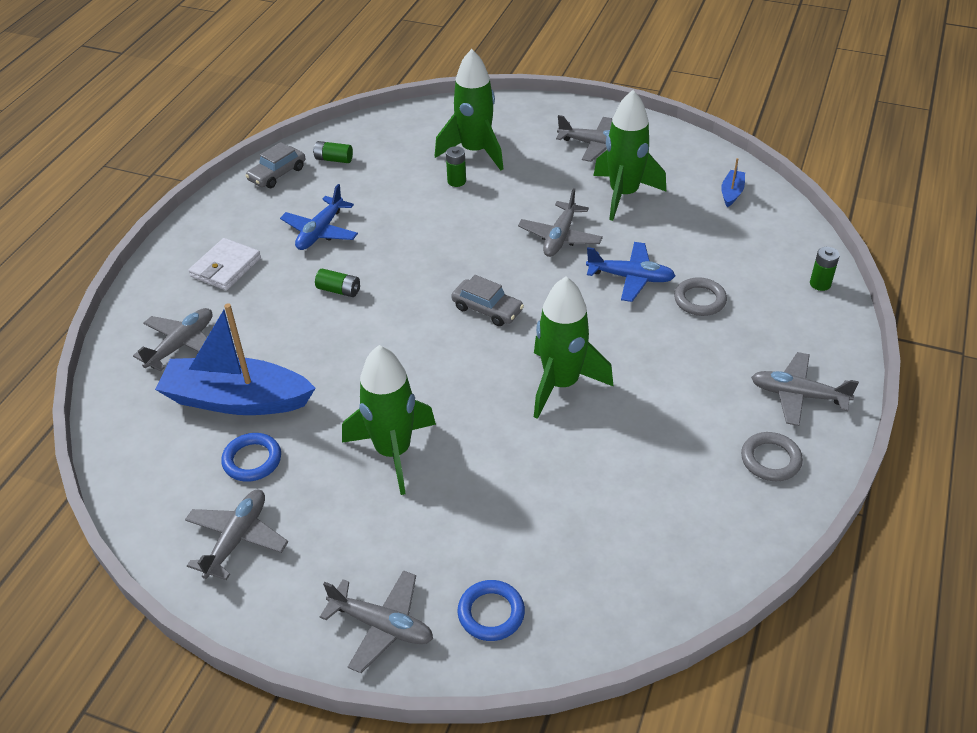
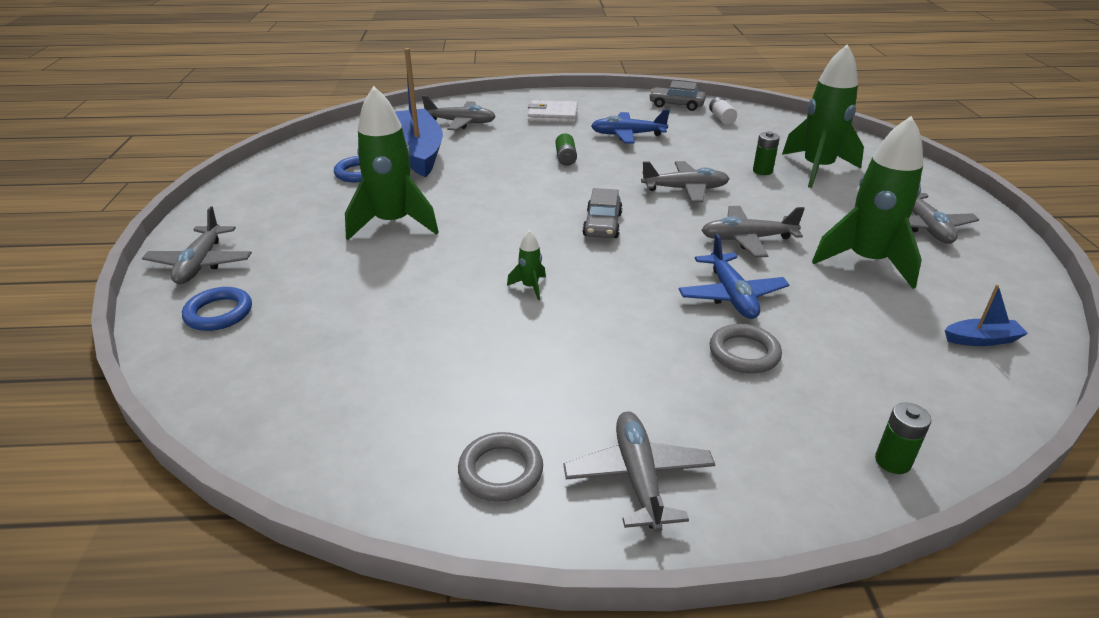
camera: 65 degrees right, 10 degrees down
grey plane [185,490,288,580] -> grey plane moved to [641,161,730,202]
green battery [313,141,353,163] -> white battery [709,97,737,125]
green rocket [534,277,613,419] -> green rocket [507,230,546,300], size x0.41

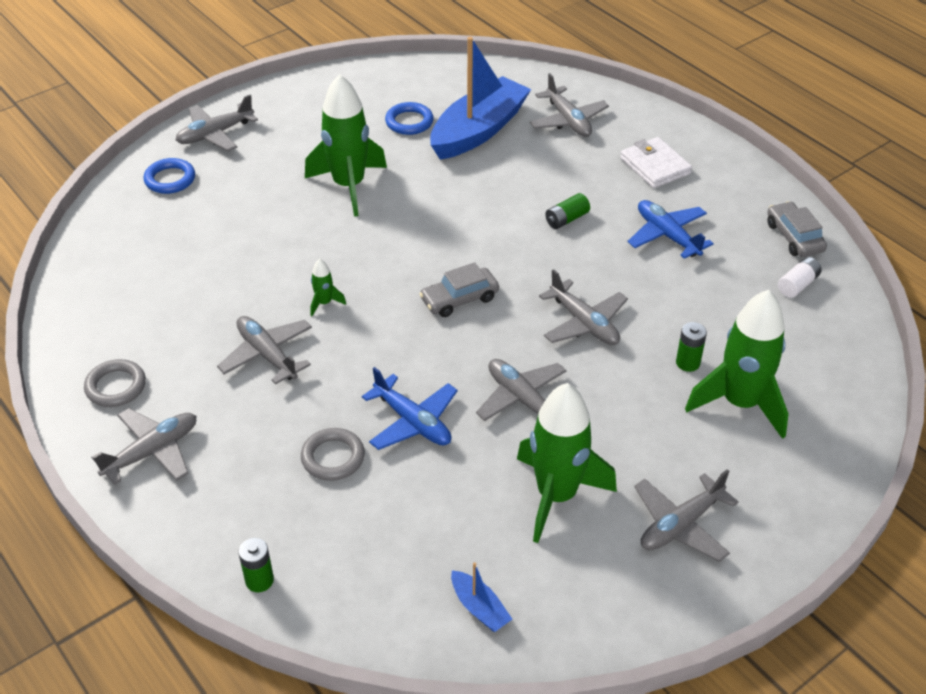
camera: 55 degrees right, 10 degrees up
blue plane [678,234,789,319] -> blue plane turned 90 degrees counterclockwise [362,367,458,450]
none -> grey plane [217,316,312,385]

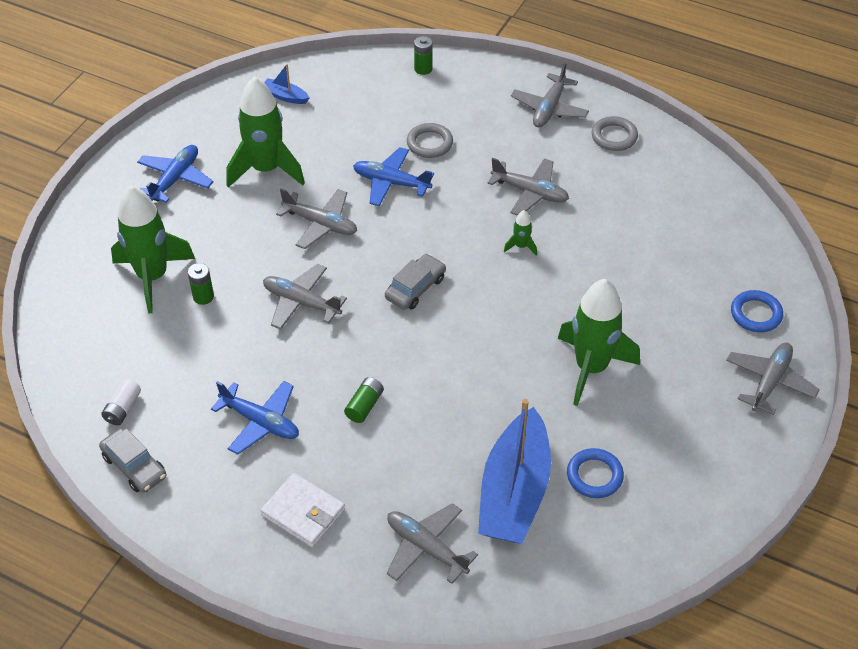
camera: 155 degrees right, 5 degrees up
grey plane [634,469,739,562] -> blue plane [137,145,214,203]

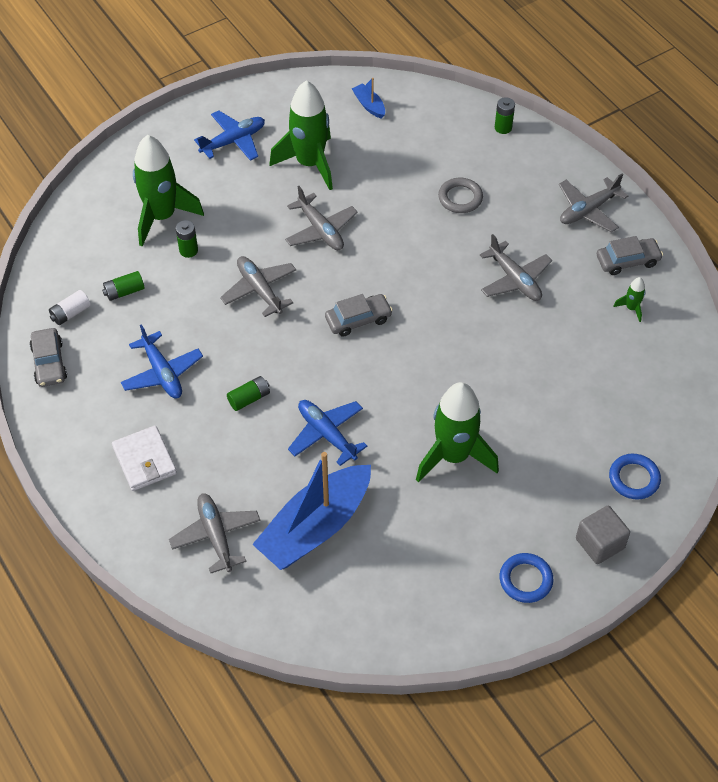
camera: 30 degrees right, 5 degrees up
blue plane [353,147,434,206] -> blue plane moved to [288,400,367,466]
green rocket [504,210,537,256] -> green rocket moved to [613,277,645,322]
blue ring [567,448,624,498] -> blue ring moved to [499,553,553,603]
grey ring [592,116,638,151] -> grey car [597,236,663,275]
grey plane [726,343,820,415] -> grey cube [576,506,630,564]
none -> green battery [102,271,145,301]

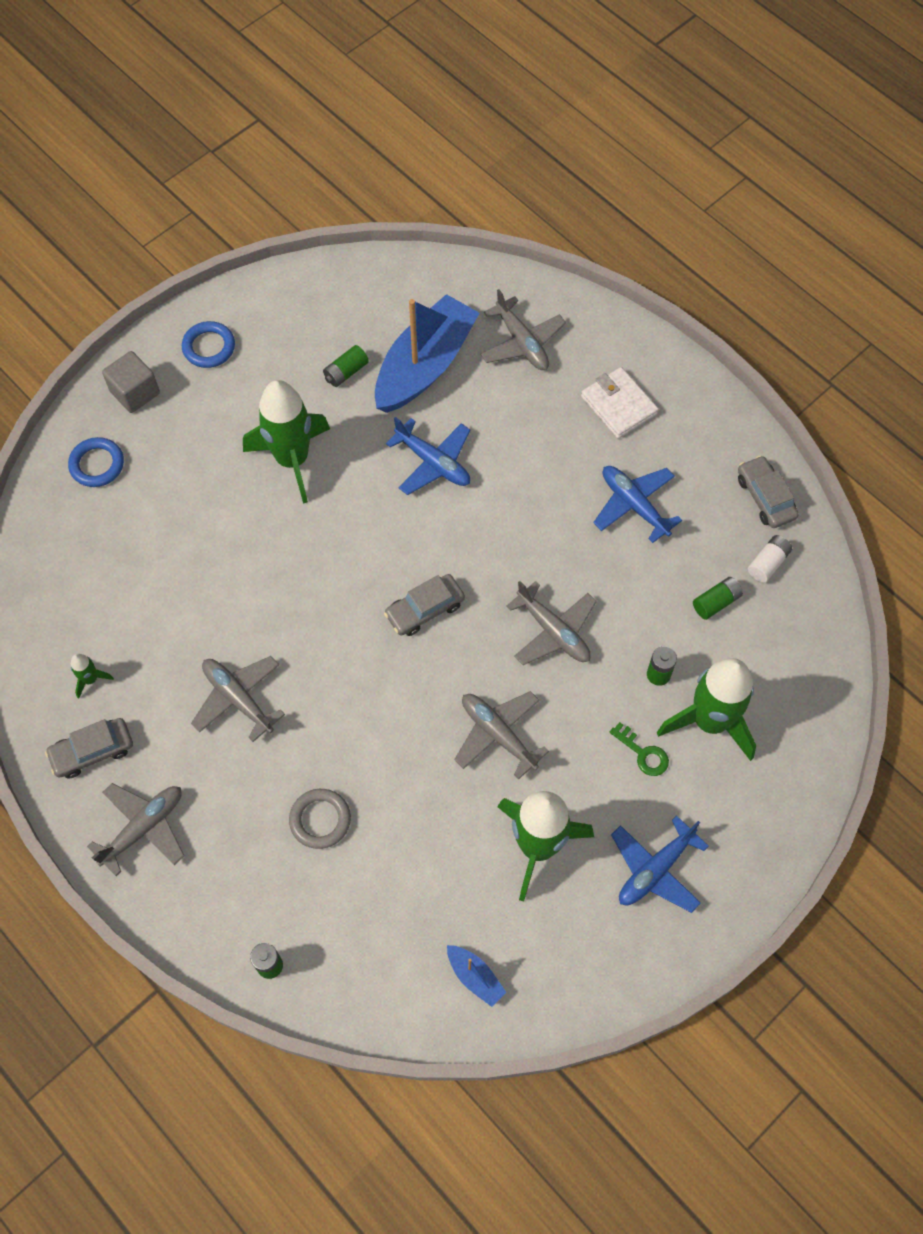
camera: 170 degrees right, 10 degrees up
green battery [227,376,270,411] -> green battery moved to [323,345,369,387]
none -> green key [610,722,669,776]

